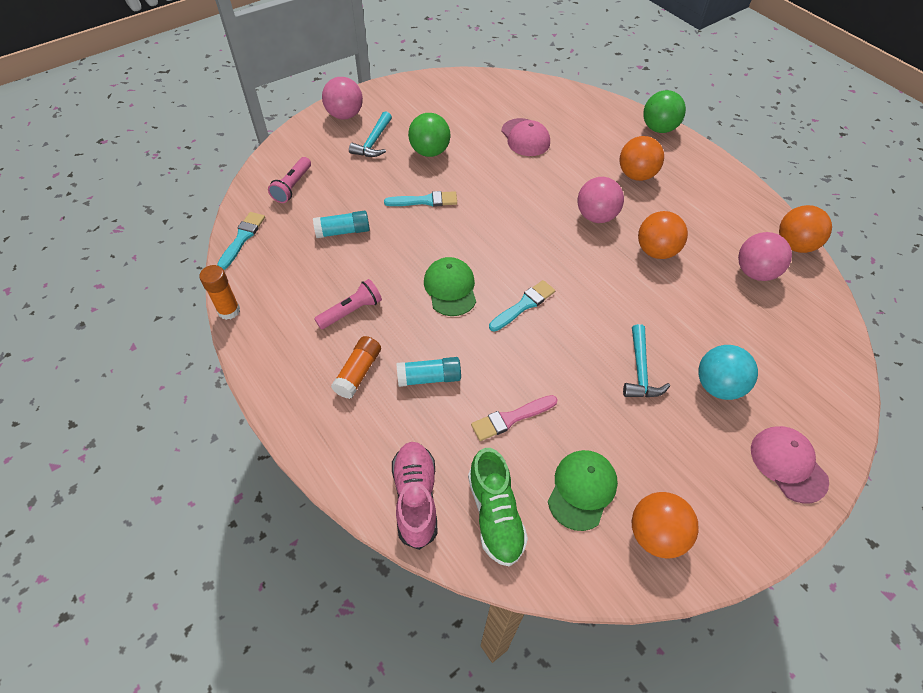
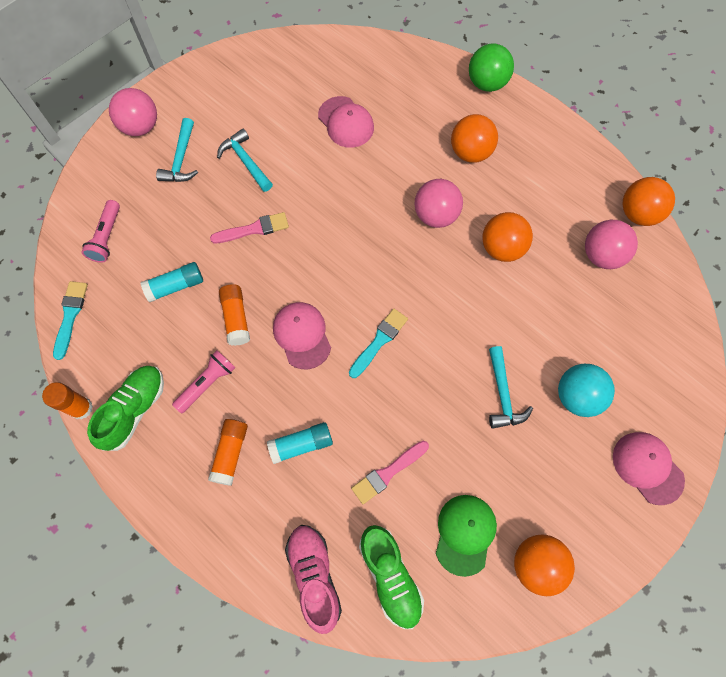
camera: 10 degrees left, 15 degrees up
turquoise brush [384,191,457,207] -> pink brush [210,212,289,243]
green ball [408,113,450,157] -> turquoise hammer [217,128,273,192]
green cap [424,257,476,316] -> pink cap [273,302,331,369]
none -> green shoe [87,366,164,451]
none -> orange glue stick [219,284,250,346]

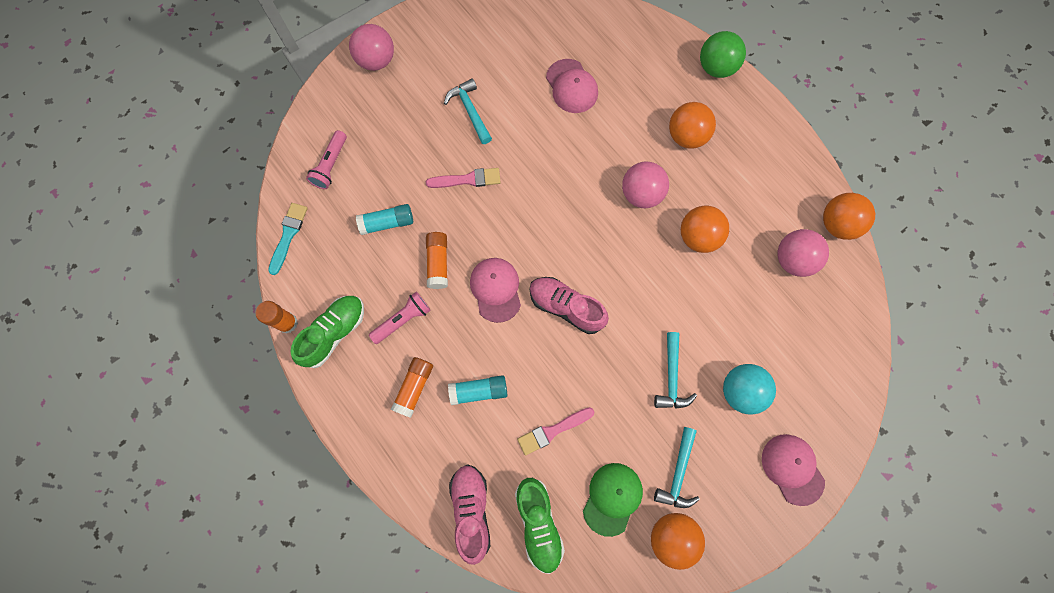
camera: 10 degrees right, 5 degrees up
turquoise hammer [156,118,198,182] -> turquoise hammer moved to [654,427,700,508]
turquoise brush [349,309,408,378] -> pink shoe [530,277,609,334]

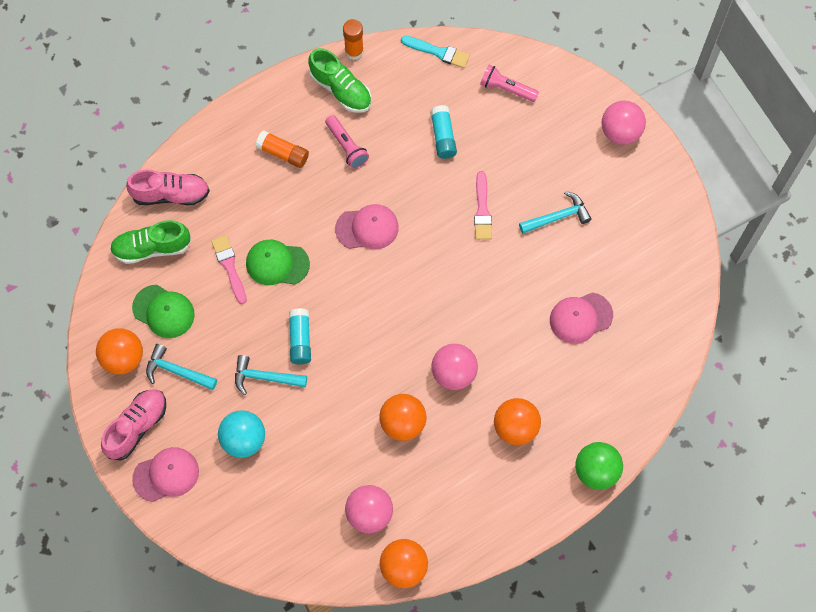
camera: 95 degrees right, 5 degrees down
orange glue stick [426,232,448,289] -> none
turquoise glue stick [448,375,507,405] -> turquoise glue stick moved to [289,308,311,365]
pink shoe [530,277,609,334] -> pink shoe moved to [101,389,166,460]
none -> green cap [246,240,310,285]

